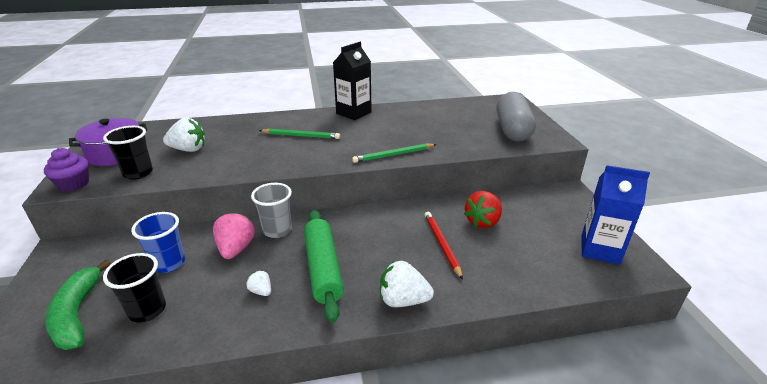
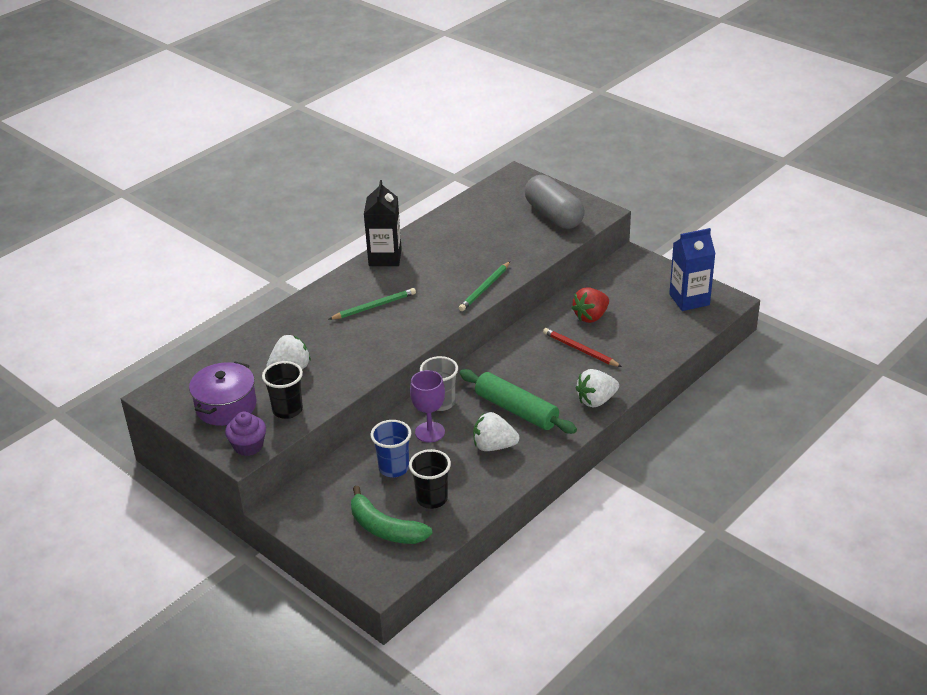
camera: 35 degrees left, 5 degrees up
pink strawberry [213,212,255,259] -> purple goblet [410,370,445,443]
white strawberry [246,270,271,296] -> white strawberry [473,412,520,451], size x1.89
red strawberry [464,191,502,228] -> red strawberry turned 45 degrees clockwise [571,288,609,323]

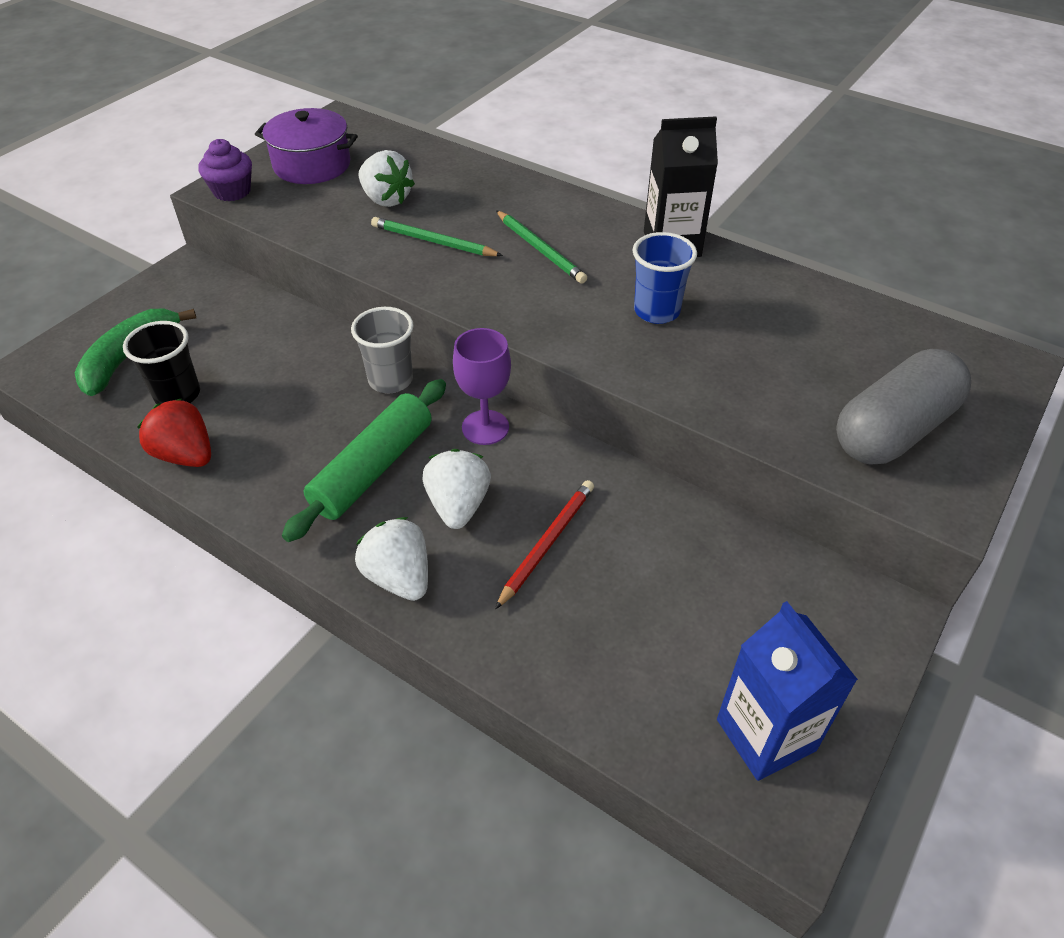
camera: 80 degrees right, 10 degrees up
black cup [262,361,303,419] -> none
blue cup [370,420,411,477] -> blue cup moved to [632,232,697,324]
purple goblet [410,370,445,443] -> purple goblet moved to [453,328,511,445]
green pencil [459,262,510,311] -> green pencil moved to [371,217,503,256]
white strawberry [473,412,520,451] -> white strawberry moved to [423,449,491,529]
red strawberry [571,288,609,323] -> red strawberry moved to [137,398,211,467]

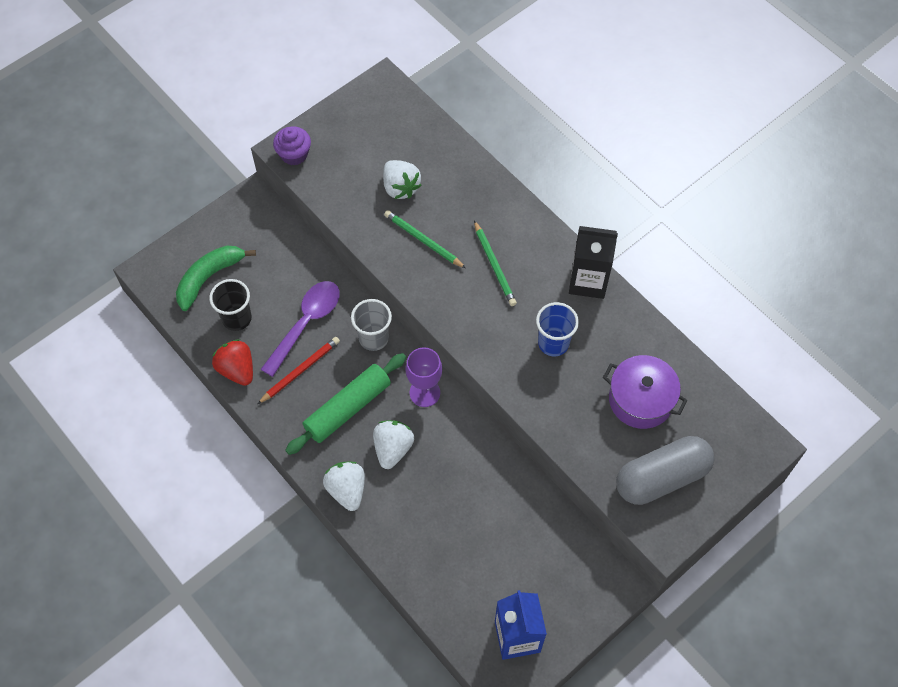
camera: 15 degrees right, 15 degrees up
purple pot [255,108,358,184] -> purple pot moved to [603,355,687,429]
red pencil [495,480,594,610] -> red pencil moved to [258,337,340,404]
none -> purple spoon [261,281,340,377]

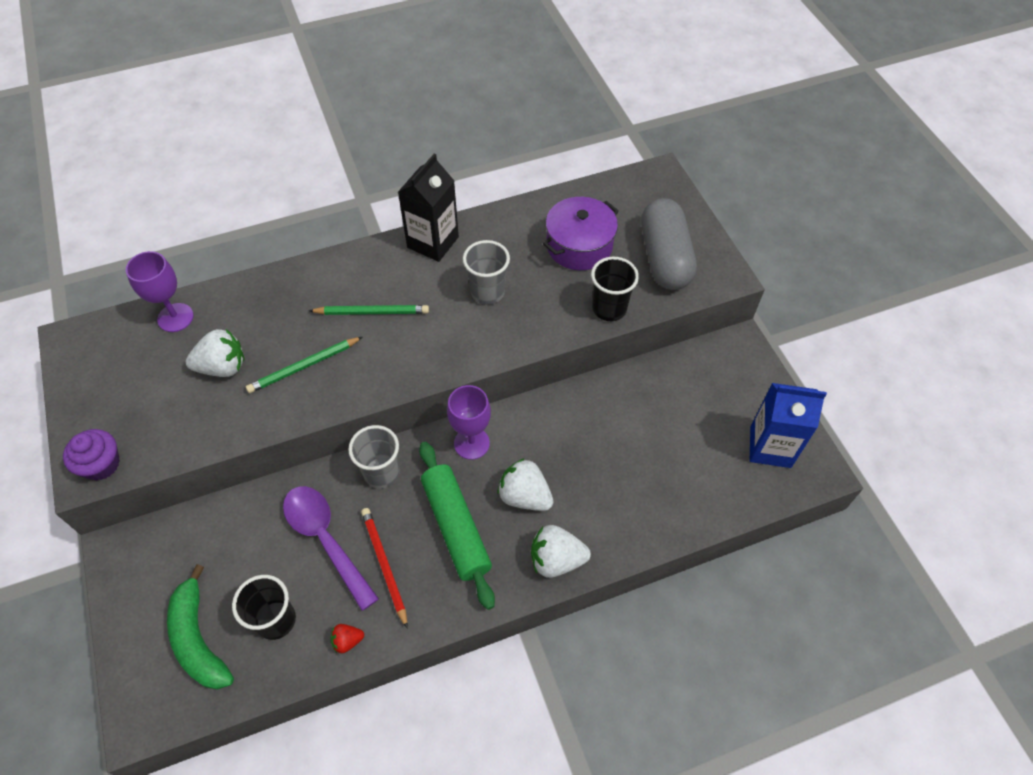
camera: 70 degrees left, 5 degrees down
red strawberry [212,339,253,386] -> red strawberry [330,624,364,653], size x0.53
blue cup [536,302,579,356] -> grey cup [463,240,510,305]
none -> purple goblet [126,251,194,332]
none -> black cup [591,257,639,321]

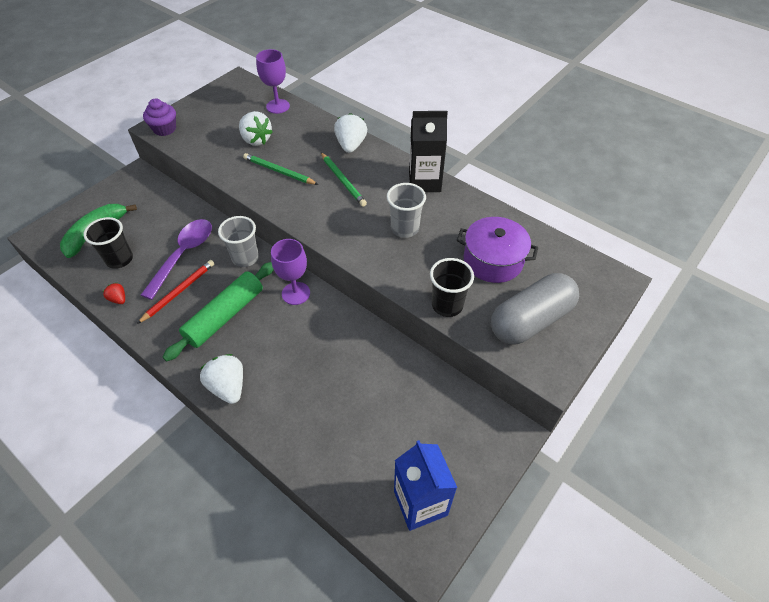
camera: 60 degrees right, 5 degrees down
white strawberry [498,458,554,511] -> white strawberry moved to [334,113,367,153]

